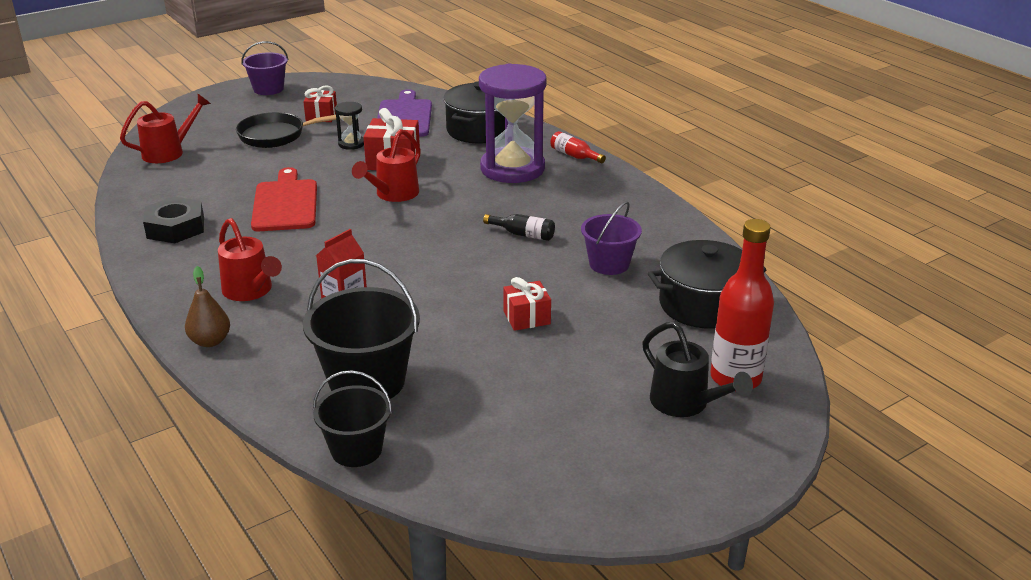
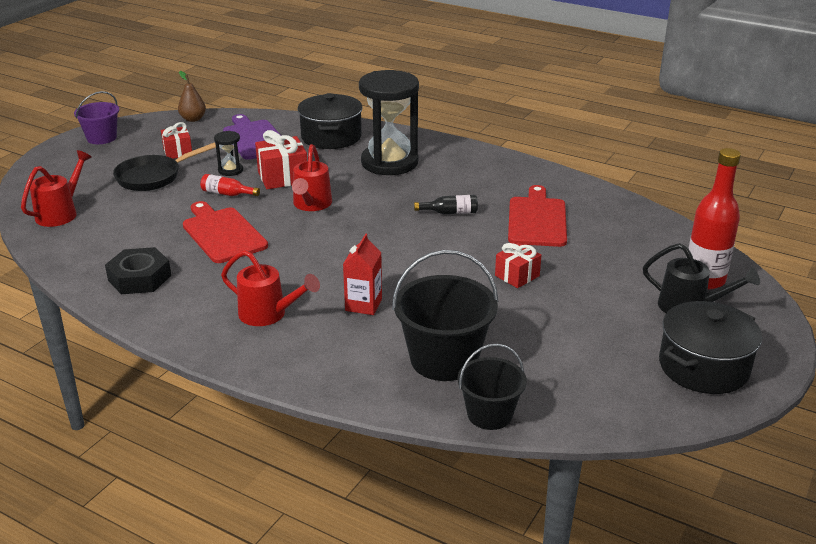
camera: 25 degrees left, 0 degrees up
brown pear [185,266,230,347] -> brown pear moved to [178,71,206,122]
purple hourglass [479,64,546,183] -> black hourglass [359,70,419,175]
red bottle [550,131,606,163] -> red bottle moved to [200,174,260,196]
purple bucket [581,202,642,275] -> red cutting board [508,185,567,247]
black pot [648,240,766,329] -> black pot moved to [659,301,762,394]

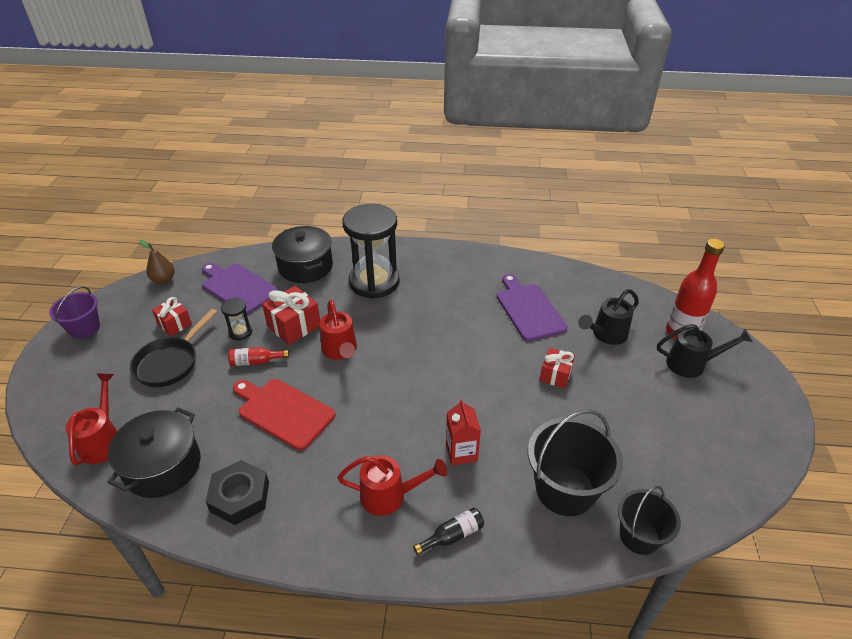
camera: 25 degrees left, 10 degrees up
black bottle [414,195,478,214] -> black bottle moved to [413,508,484,555]
red cutting board [508,185,567,247] -> purple cutting board [497,274,568,341]
black pot [659,301,762,394] -> black pot moved to [107,407,200,498]
none -> black watering can [578,289,639,345]

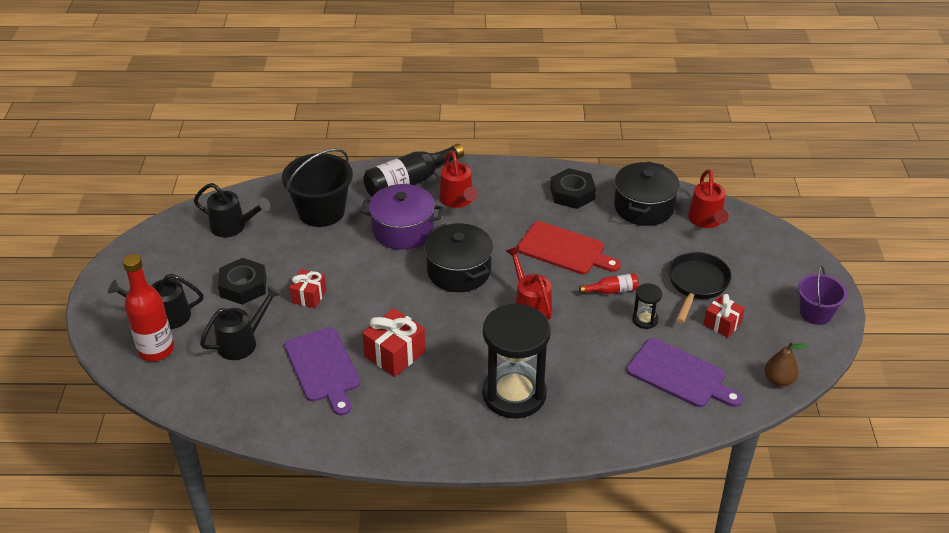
camera: 175 degrees right, 0 degrees up
red gift [262,286,320,345] -> red gift moved to [362,308,425,377]
black pot [272,226,333,283] -> black pot moved to [424,223,493,292]
red watering can [337,455,447,516] -> red watering can turned 105 degrees counterclockwise [439,151,478,208]
black bottle [413,508,484,555] -> black bottle [363,144,464,197], size x2.02
red carton [446,399,481,465] -> purple pot [361,184,443,250]
black bucket [618,486,681,555] -> none
none -> black watering can [194,183,271,237]
none -> black nut [218,258,266,305]

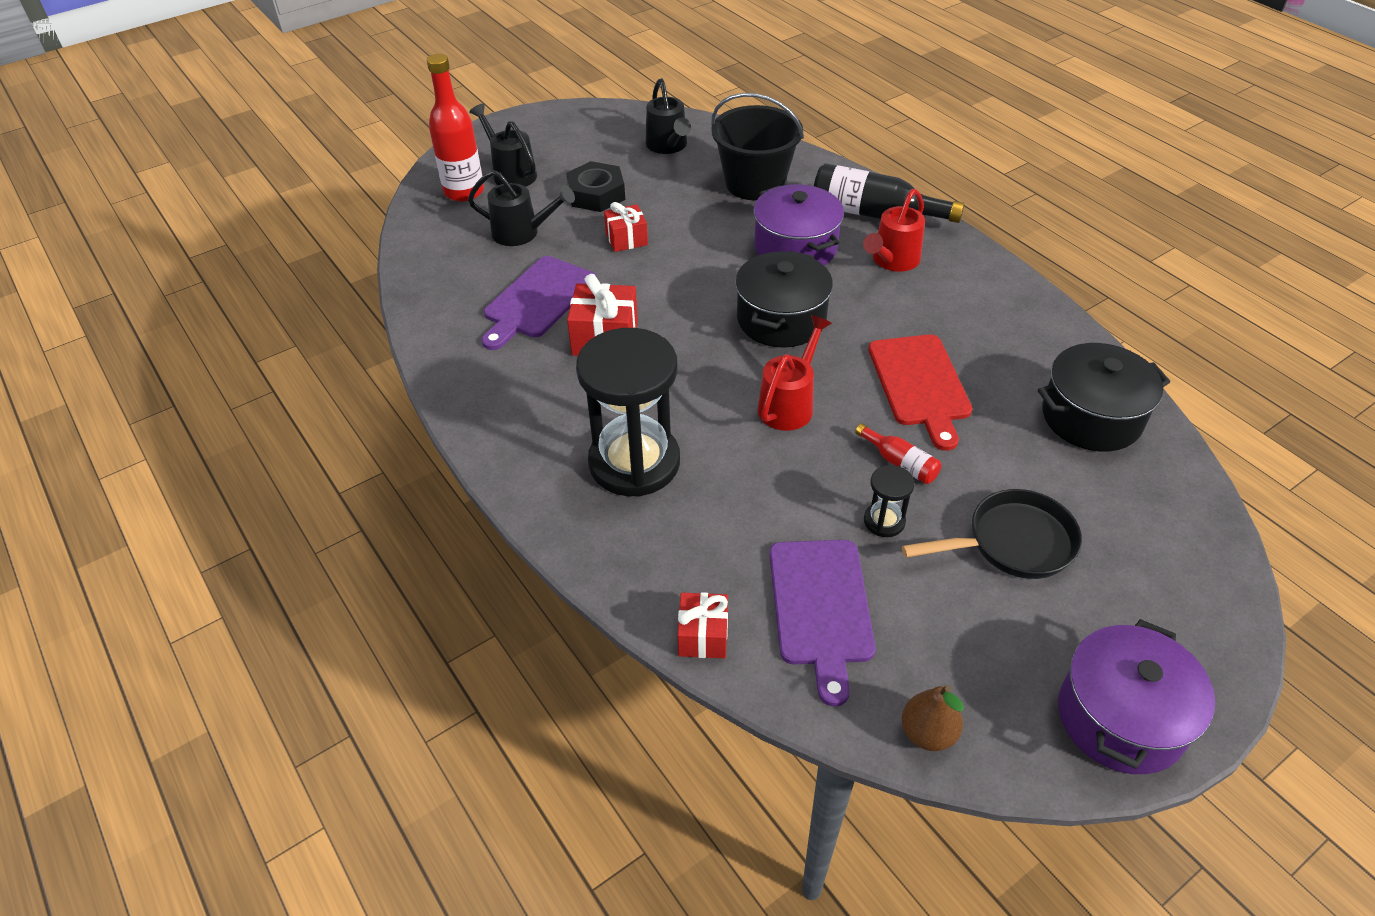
camera: 55 degrees right, 5 degrees up
black nut [550,168,596,209] -> none
red watering can [688,170,729,228] -> none
red gift [703,294,745,338] -> red gift moved to [678,592,728,658]
purple bucket [798,266,847,325] -> purple pot [1058,619,1215,774]

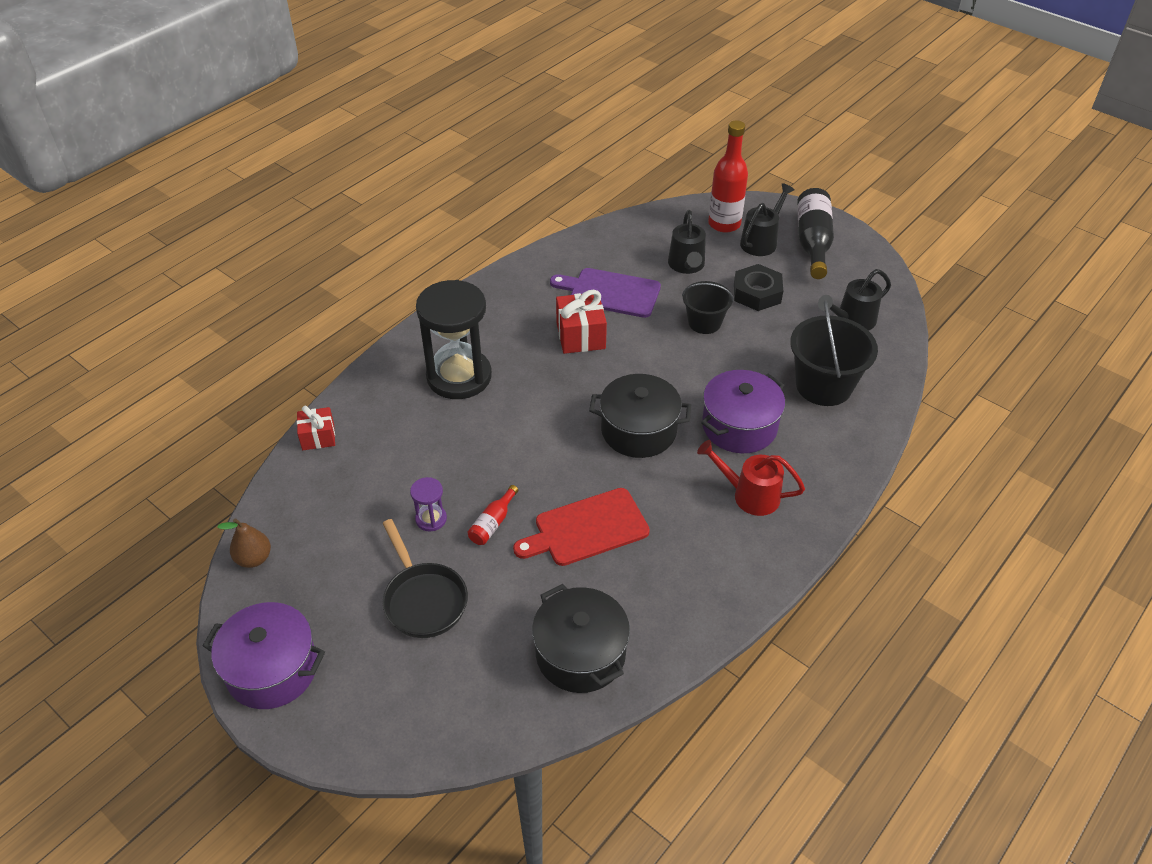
camera: 75 degrees right, 0 degrees up
red gift [604,202,648,252] -> black bucket [682,281,734,334]
red watering can [757,315,832,431] -> none
purple cutting board [770,540,876,706] -> none
black bottle [814,163,965,223] -> black bottle moved to [797,188,834,279]
black hourglass [864,465,915,537] -> purple hourglass [410,477,447,532]

